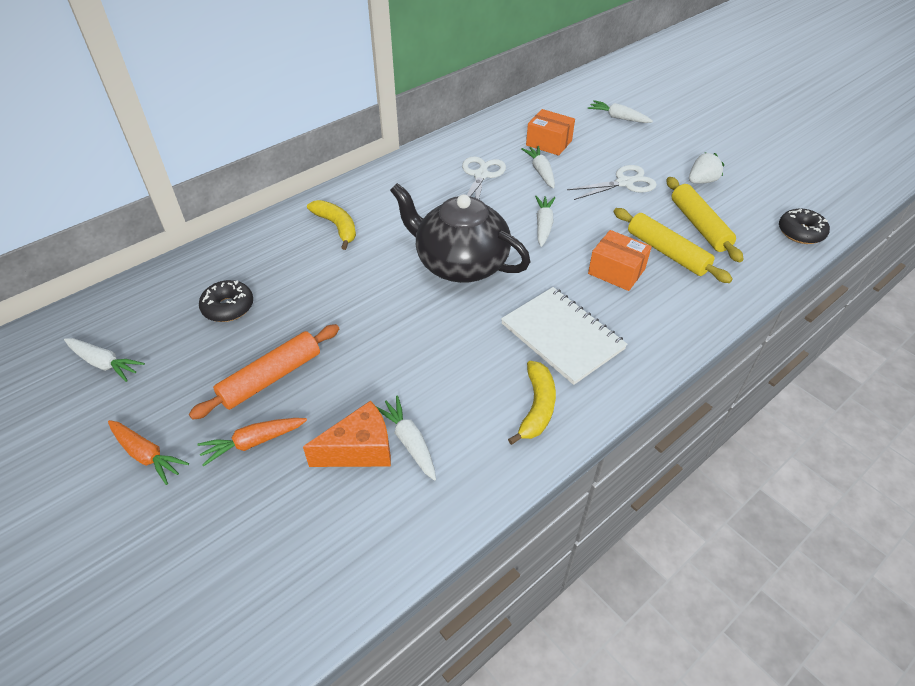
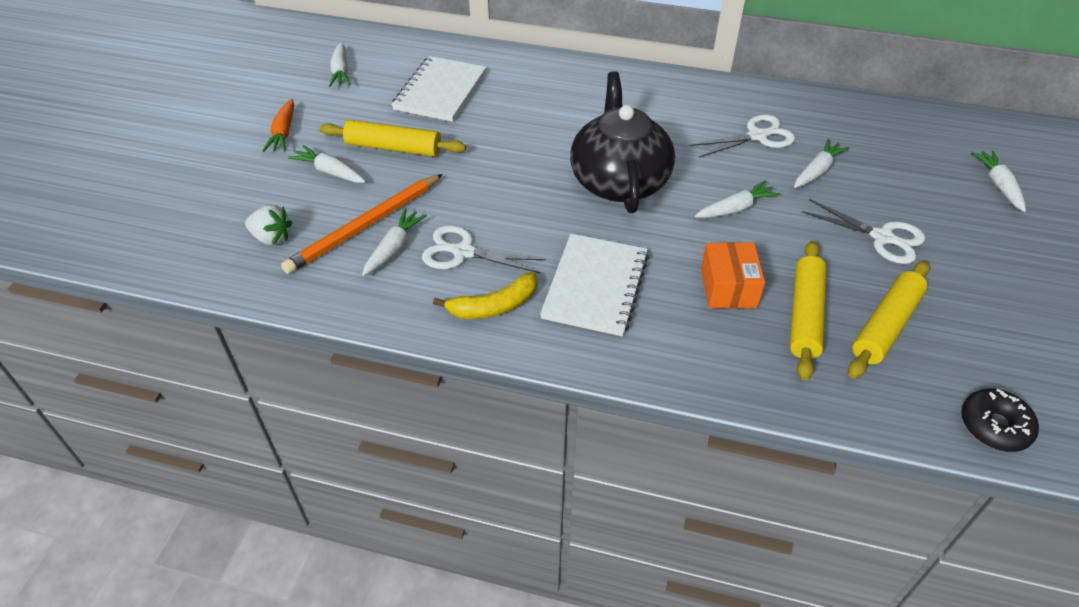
camera: 55 degrees right, 0 degrees up
orange rolling pin [189,324,339,420] -> yellow rolling pin [320,120,466,157]
orange carrot [197,418,307,467] -> white carrot [288,145,366,183]
black donut [199,280,253,322] -> white notebook [391,56,487,122]
orange cheese [303,400,391,467] -> orange pencil [281,174,443,274]
yellow banana [307,200,356,250] -> none
orange box [526,109,575,156] -> none
white strawberry [689,152,724,184] -> white strawberry moved to [245,205,292,245]
none -> white scissors [422,225,546,274]

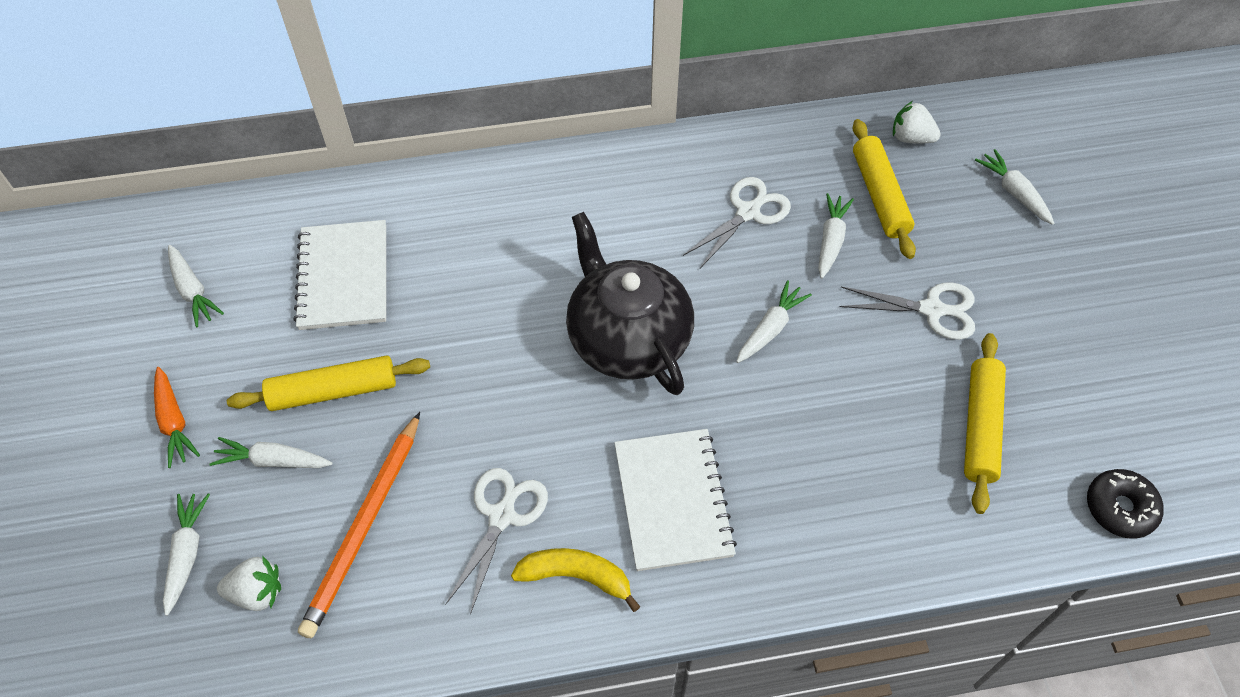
camera: 25 degrees left, 10 degrees up
white carrot [362,208,427,276] -> white carrot moved to [163,493,210,616]
white scissors [422,225,546,274] -> white scissors turned 120 degrees clockwise [445,468,548,615]
yellow banana [433,272,537,319] -> yellow banana turned 120 degrees counterclockwise [511,548,640,612]
orange box [701,242,765,309] -> none
yellow rolling pin [790,241,827,381] -> yellow rolling pin moved to [853,119,916,259]
none -> white strawberry [893,101,941,144]

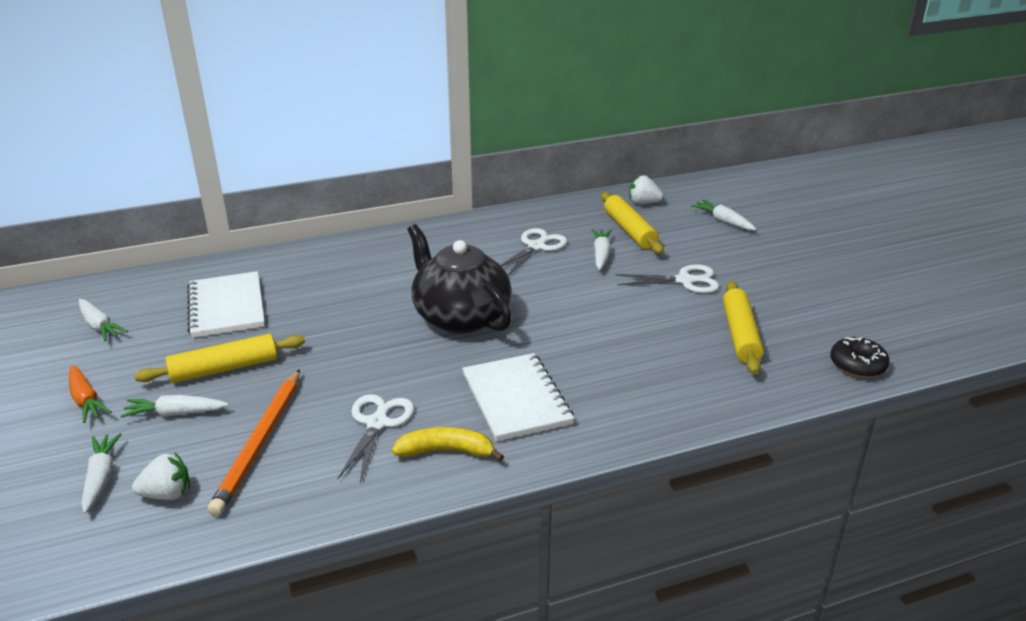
camera: 10 degrees left, 25 degrees down
white carrot [736,280,812,363] -> none

